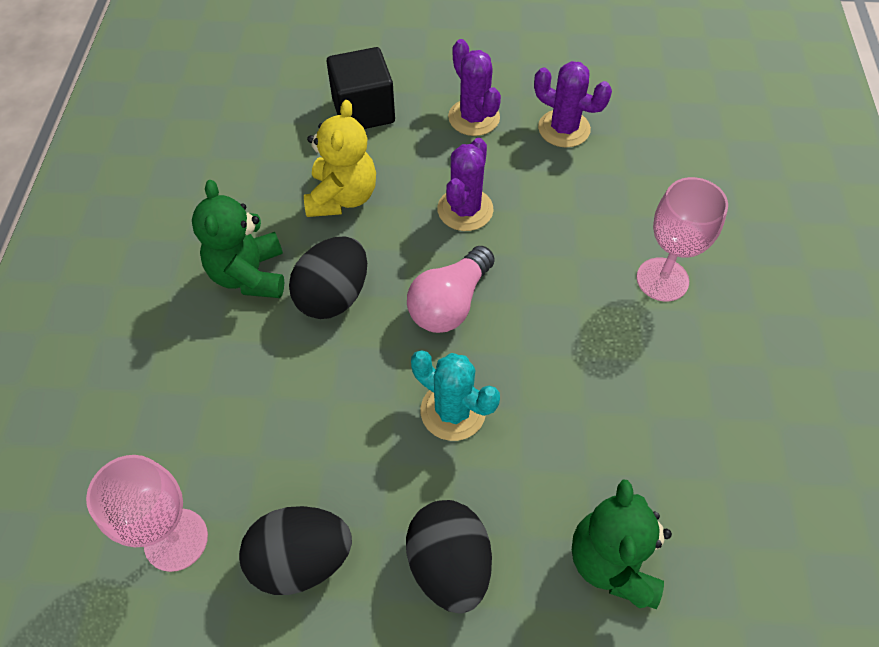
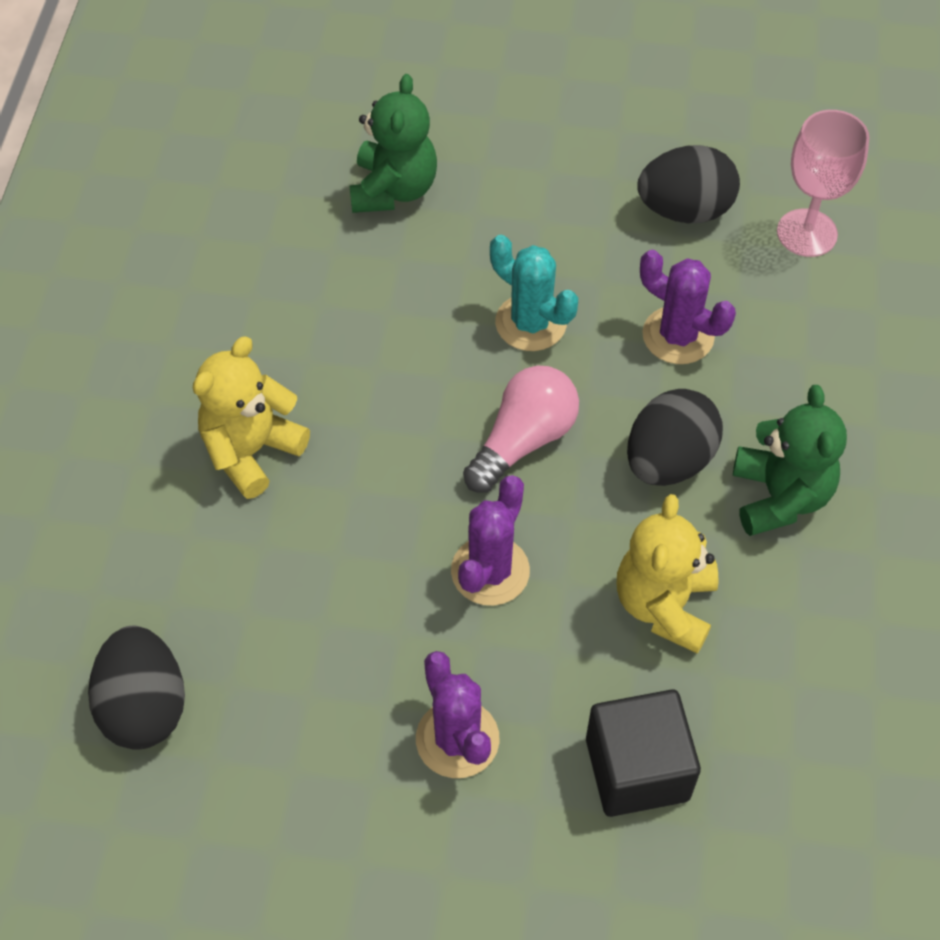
camera: 175 degrees left, 0 degrees up
black egg [406,500,492,614] -> black egg moved to [88,626,185,750]
purple cactus [534,61,612,147] -> purple cactus moved to [640,250,736,364]
pink goblet [637,177,728,301] -> yellow teddy bear [193,336,310,499]

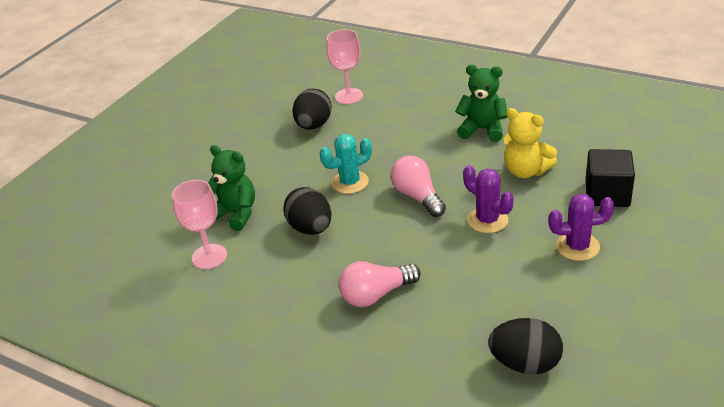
camera: 65 degrees left, 20 degrees down
yellow teddy bear [193,336,310,499] -> pink light bulb [339,261,421,307]
black egg [627,389,723,486] -> black egg moved to [283,187,332,235]
purple cactus [640,250,736,364] -> none
none -> pink goblet [172,180,227,269]

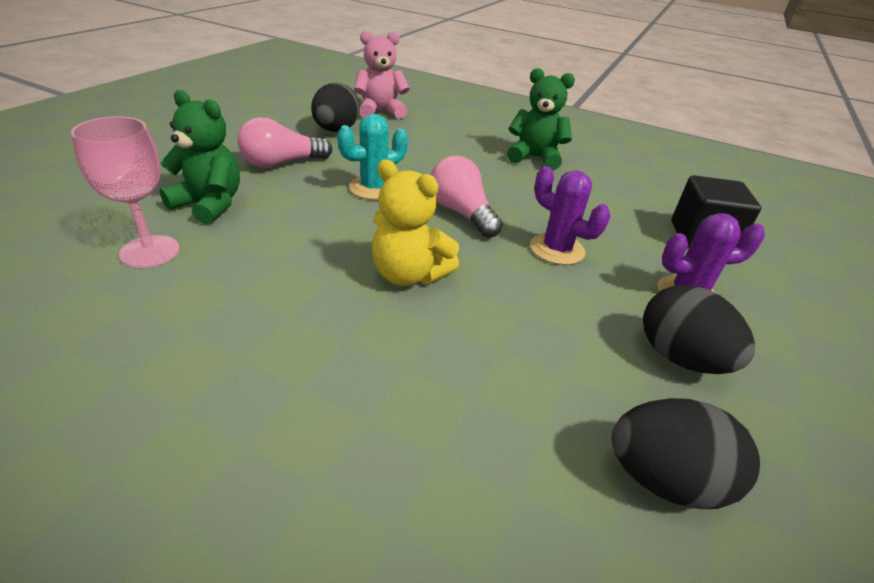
camera: 10 degrees left, 0 degrees up
black egg [283,187,332,235] -> black egg moved to [643,285,755,374]
pink goblet [326,29,363,104] -> pink teddy bear [354,31,410,119]
pink light bulb [339,261,421,307] -> pink light bulb moved to [238,117,333,168]
yellow teddy bear [503,108,557,178] -> yellow teddy bear moved to [371,159,459,286]

